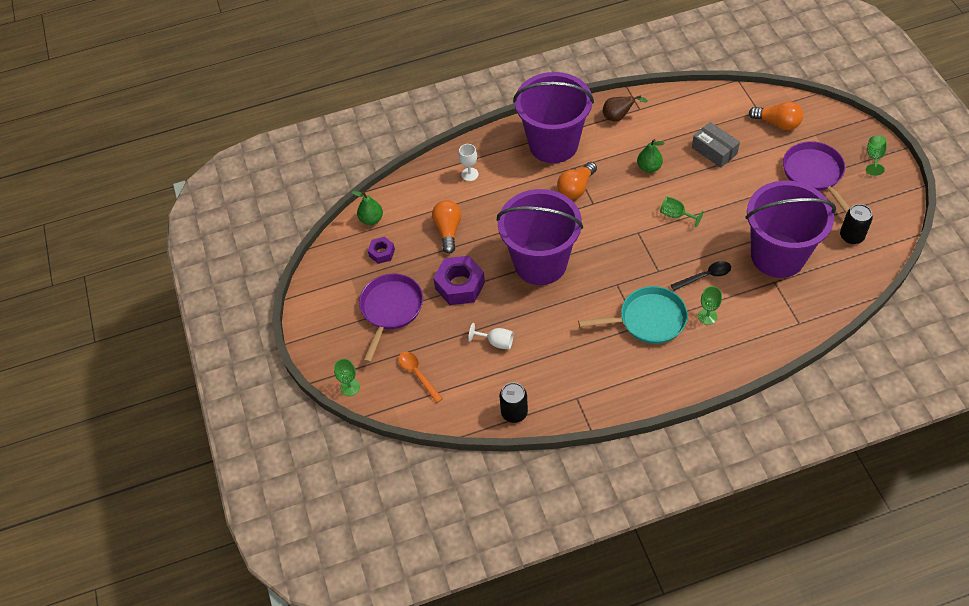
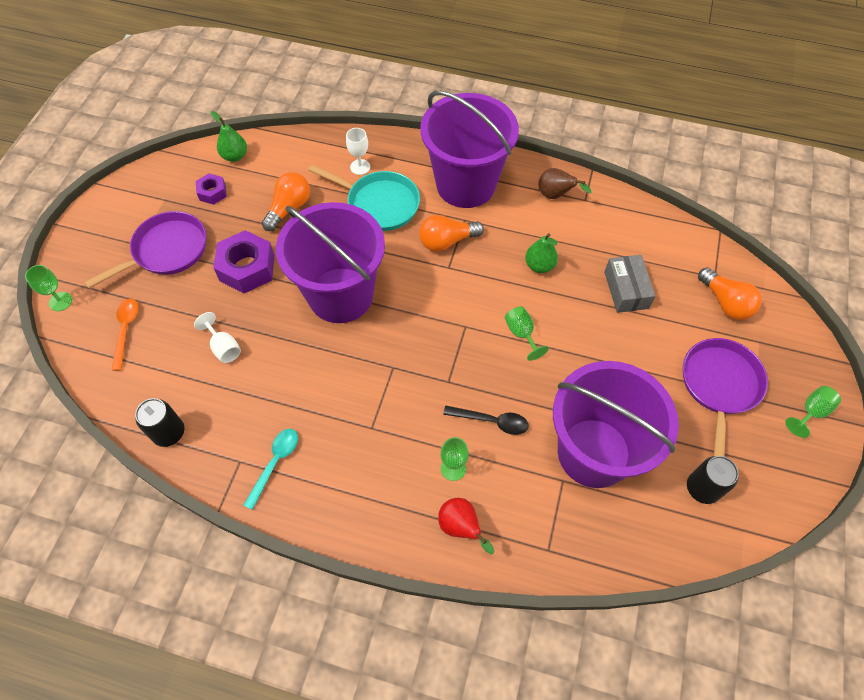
camera: 30 degrees right, 5 degrees up
turquoise pan [578,286,688,344] -> turquoise pan moved to [309,165,420,231]
none -> turquoise spoon [243,429,298,510]
none -> red pear [438,498,494,554]

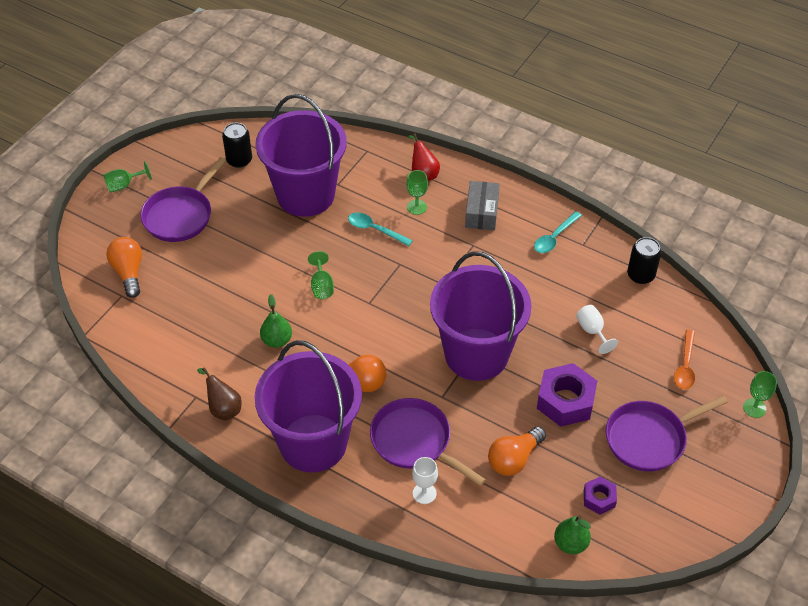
camera: 165 degrees left, 10 degrees down
turquoise pan [309,165,420,231] -> purple pan [370,398,486,486]
black spoon [443,406,529,435] -> turquoise spoon [348,212,413,246]
grey box [604,255,656,313] -> grey box moved to [465,181,500,230]

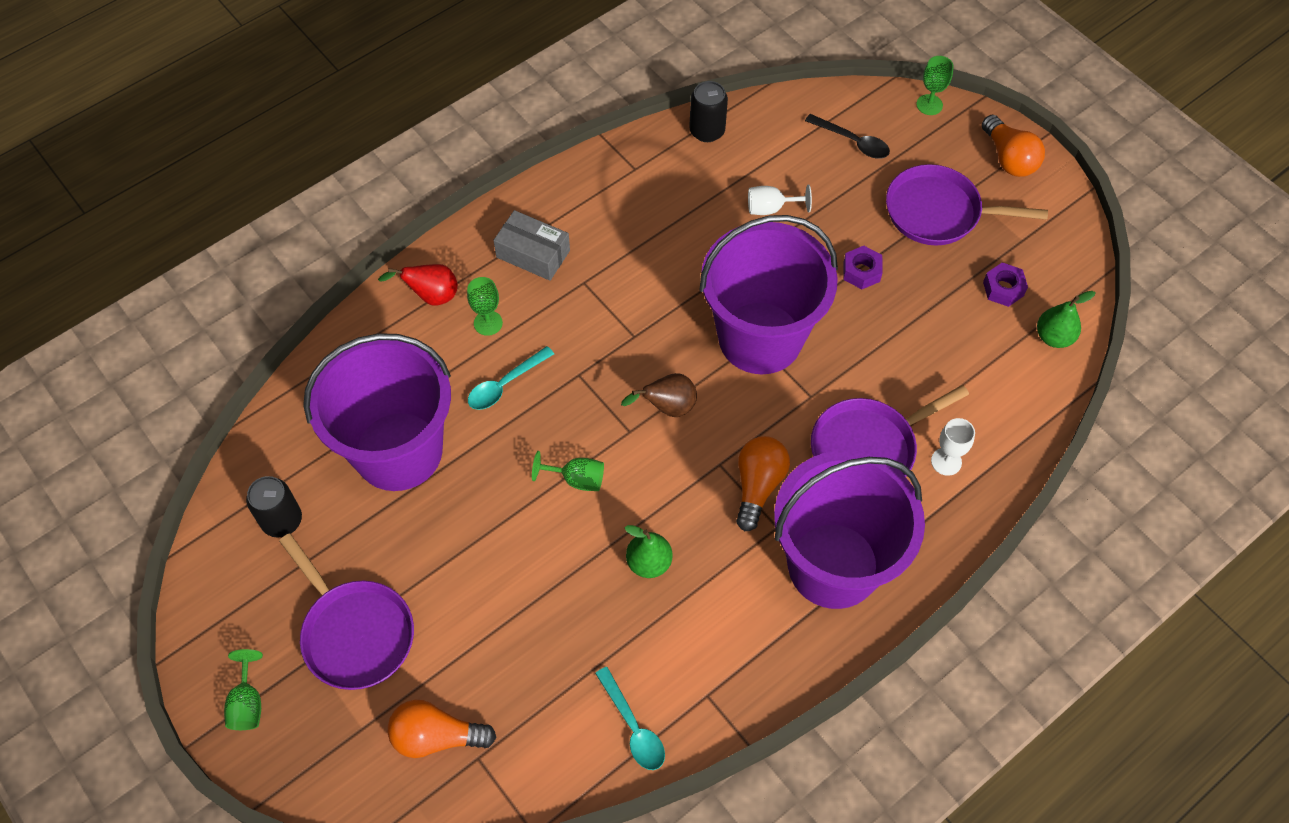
camera: 70 degrees left, 10 degrees up
brown pear [197,367,242,421] -> brown pear moved to [621,373,697,417]
orange light bulb [488,426,546,476] -> orange light bulb moved to [982,115,1045,177]
turquoise spoon [534,211,582,253] -> turquoise spoon moved to [595,667,665,770]
purple nut [537,363,597,427] -> purple nut [843,246,883,289], size x0.55
purple pan [606,395,728,472] -> purple pan turned 105 degrees clockwise [886,164,1048,245]
orange spoon [674,330,695,389] -> black spoon [805,114,890,158]

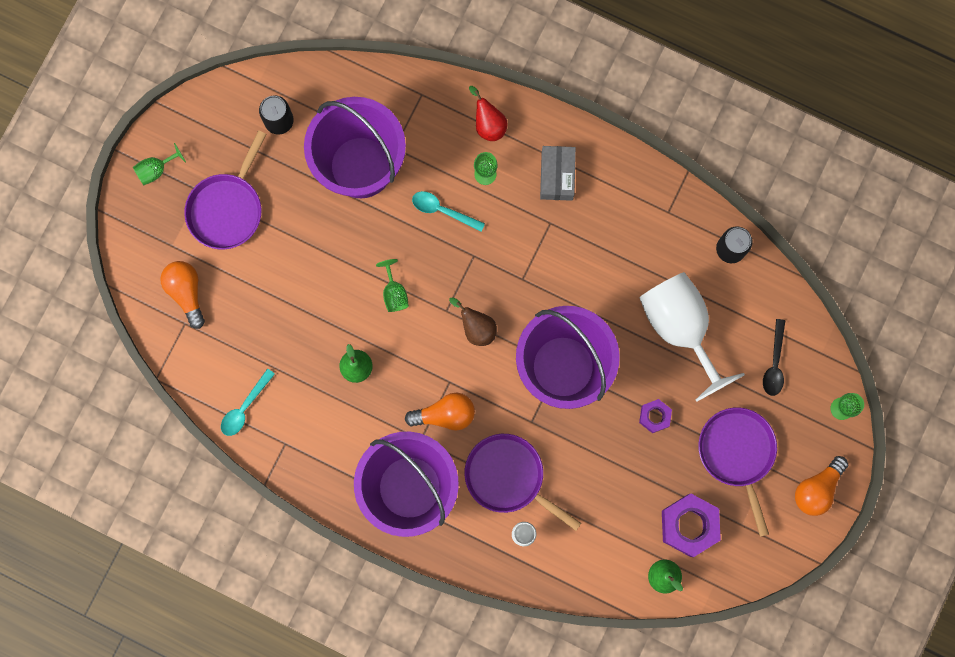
camera: 65 degrees right, 20 degrees up
white goblet [748,184,812,215] -> white goblet [639,272,745,401], size x2.40
purple nut [983,262,1028,307] -> purple nut [662,494,721,557], size x1.83

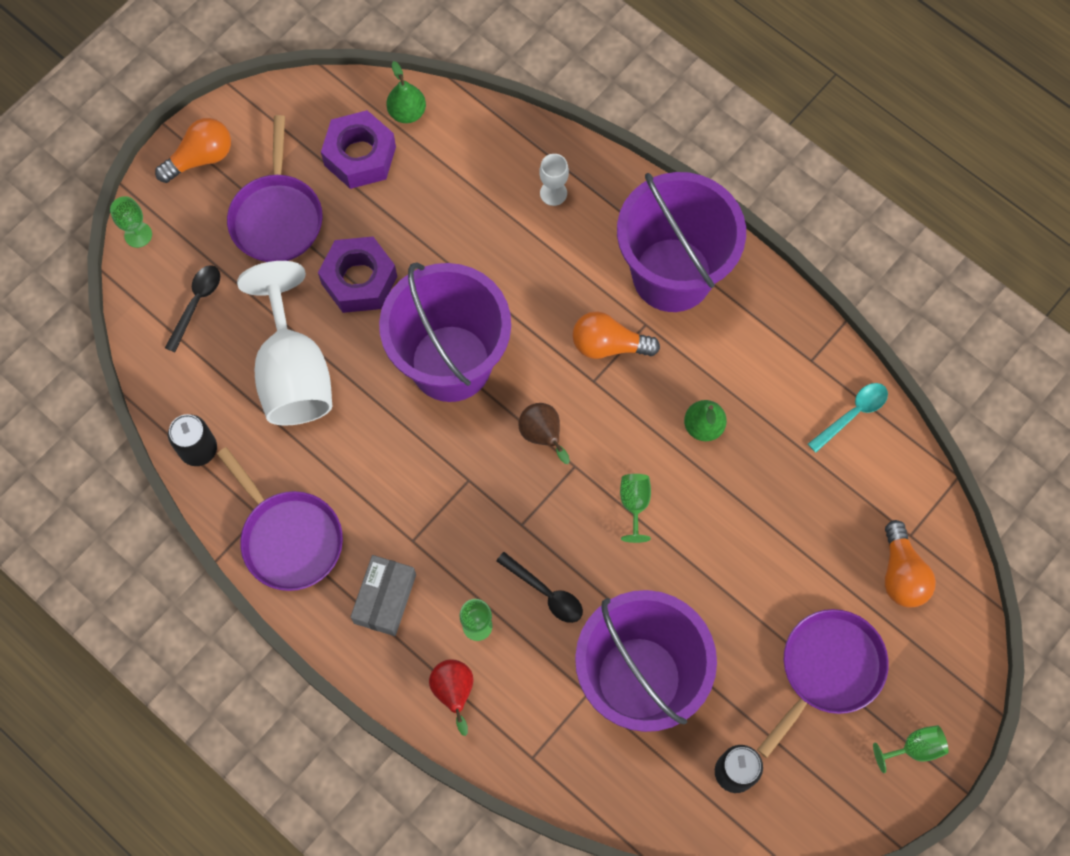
camera: 165 degrees left, 10 degrees down
turquoise spoon [412,191,485,232] -> black spoon [496,552,583,623]
purple pan [464,434,581,531] -> purple pan moved to [217,447,343,591]
purple nut [639,399,672,433] -> purple nut [318,237,397,313], size x1.83

